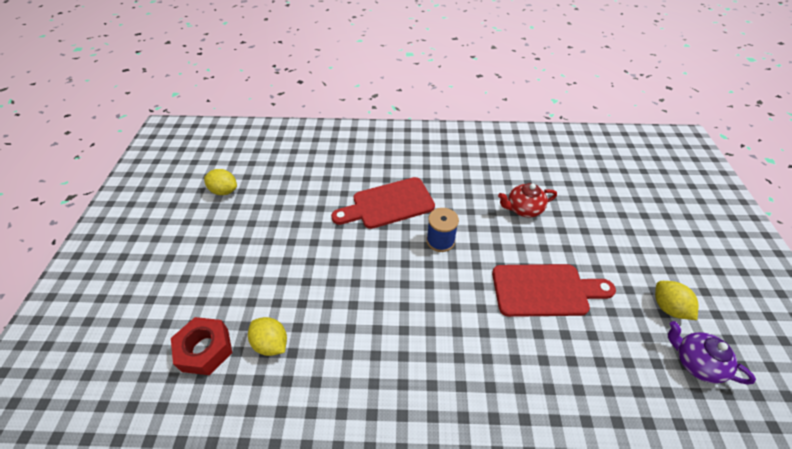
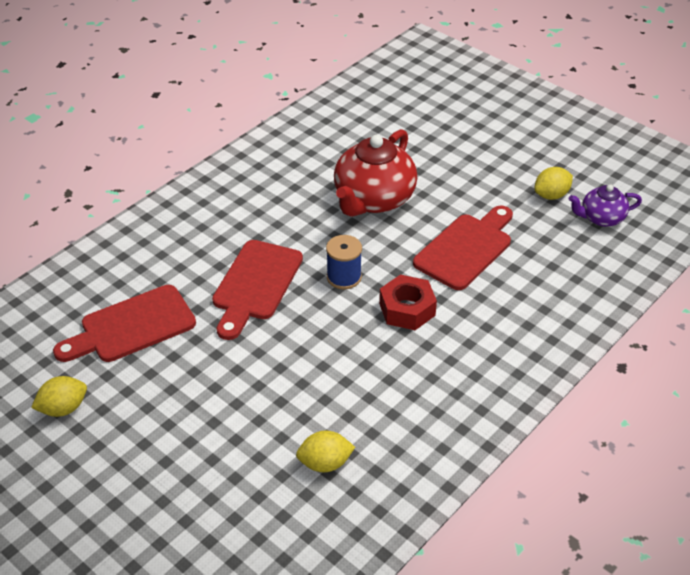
camera: 50 degrees left, 5 degrees down
red nut [171,317,232,375] -> red nut moved to [379,275,437,330]
red teapot [498,183,557,218] -> red teapot [334,129,417,217], size x1.84
yellow lemon [655,281,699,320] -> yellow lemon turned 45 degrees counterclockwise [534,167,573,200]
none -> red cutting board [53,285,196,362]

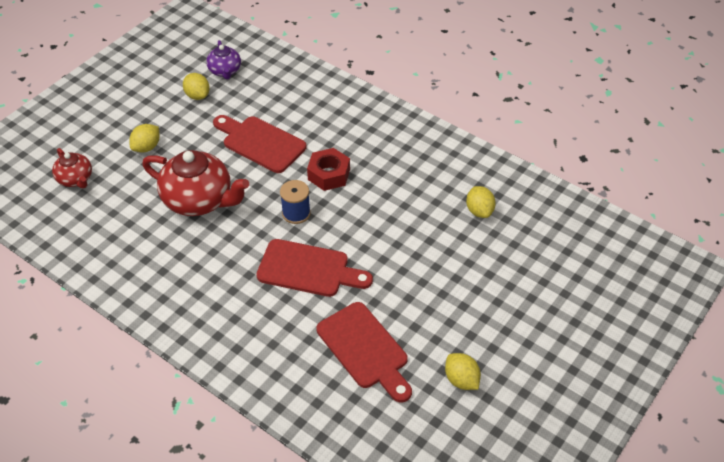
camera: 95 degrees left, 5 degrees up
none -> red teapot [52,148,92,188]
none -> yellow lemon [129,124,160,153]

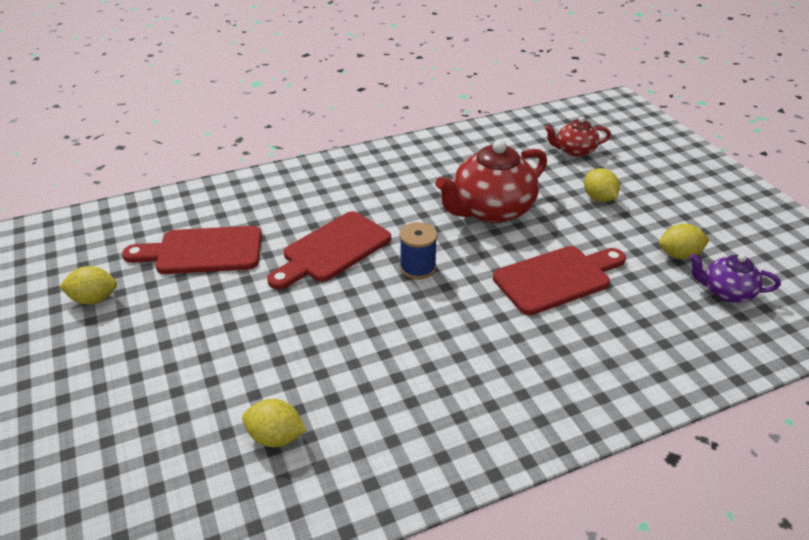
camera: 120 degrees right, 10 degrees down
red nut [307,148,350,191] -> none

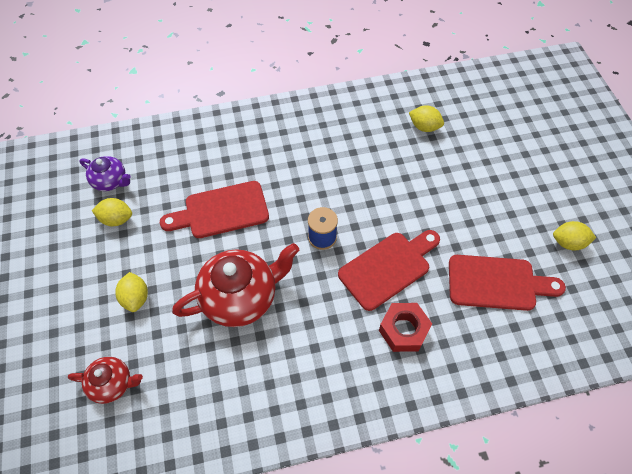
camera: 170 degrees left, 20 degrees up
none -> red nut [379,303,432,352]

